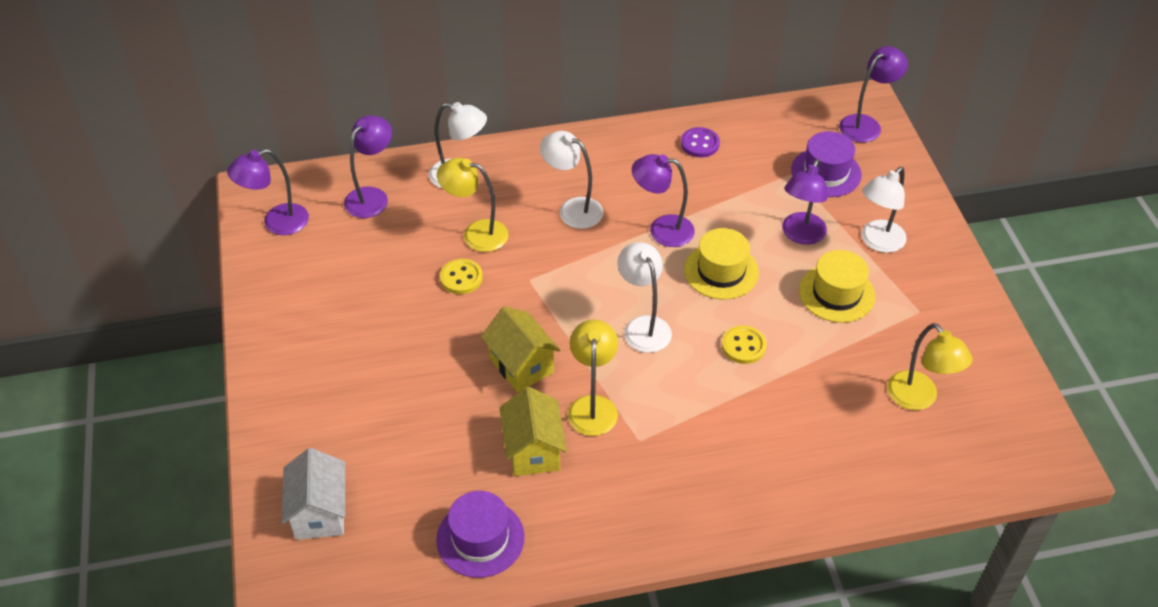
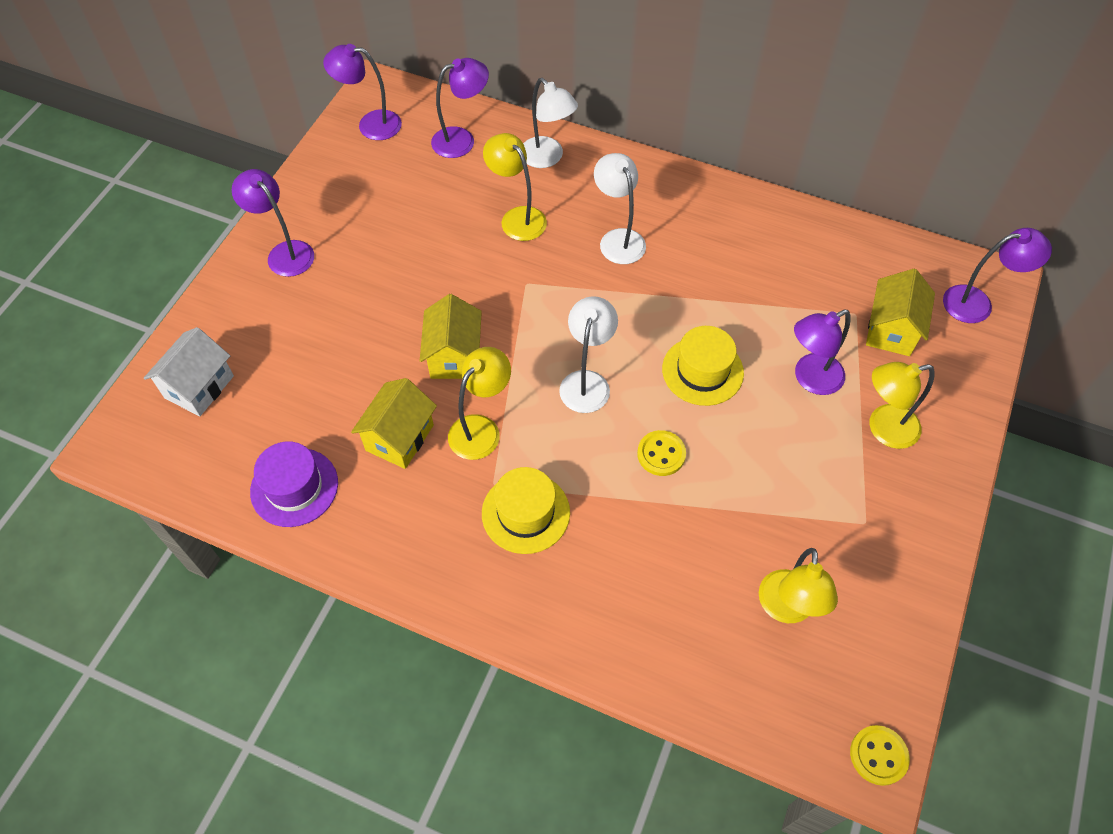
camera: 35 degrees right, 10 degrees up
yellow button [440,259,483,294] -> yellow button moved to [850,725,910,786]
purple lamp [632,154,695,247] -> purple lamp moved to [232,169,314,277]
purple button [681,127,720,158] -> none
purple hat [791,131,862,197] -> yellow house [866,269,935,356]
yellow hat [799,250,875,323] -> yellow hat moved to [482,467,570,554]
white lamp [862,167,907,253] -> yellow lamp [869,362,935,449]

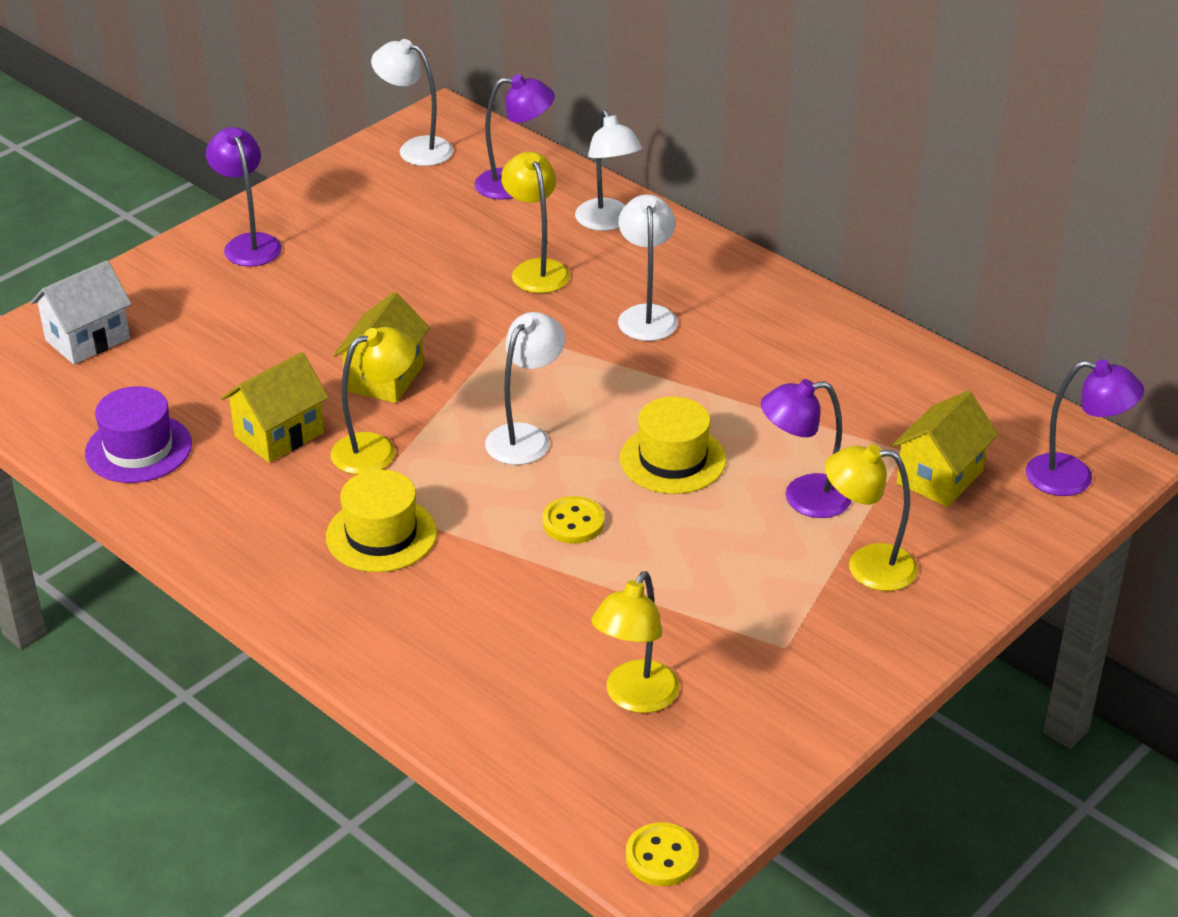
camera: 20 degrees right, 20 degrees down
purple lamp [323,44,402,140] -> white lamp [371,39,453,166]

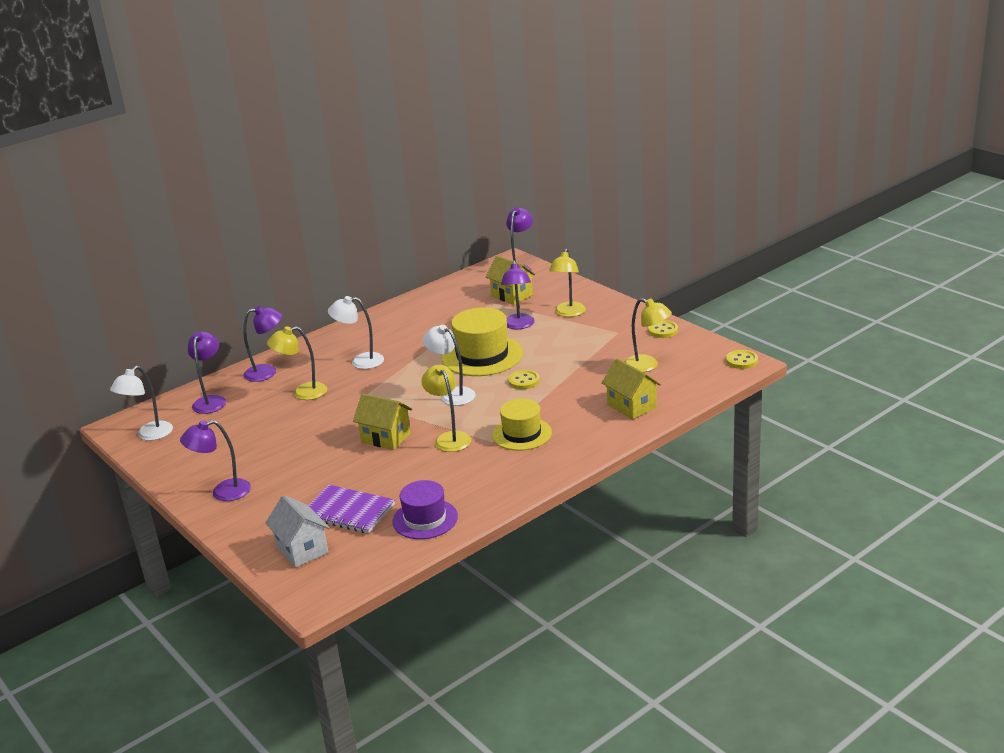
camera: 80 degrees left, 10 degrees down
yellow house [221,352,329,463] -> yellow house moved to [602,358,661,419]
white lamp [575,109,642,231] -> purple lamp [243,306,282,382]
yellow hat [620,397,726,494] -> yellow hat [442,308,523,376], size x1.53
none -> purple notebook [308,485,395,534]
none -> yellow button [648,320,678,338]

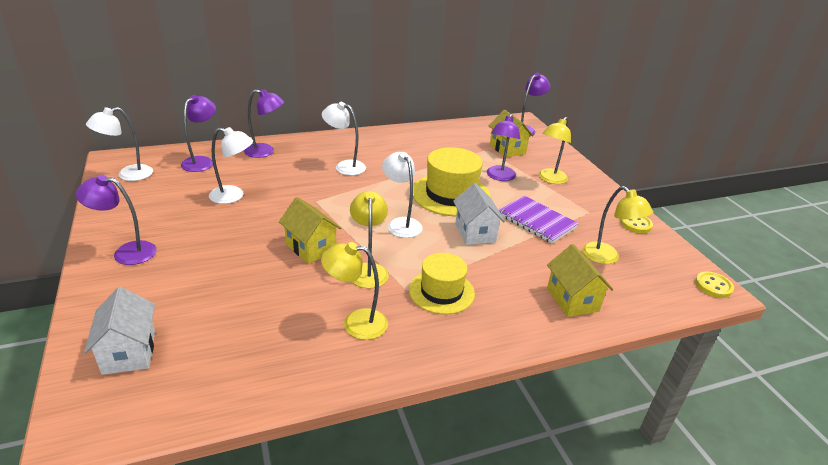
camera: 15 degrees right, 5 degrees up
yellow lamp [267,326,327,400] -> yellow lamp moved to [321,242,388,340]
purple notebook [308,485,395,534] -> purple notebook moved to [498,196,579,243]
purple hat [393,480,458,539] -> none
yellow button [508,370,540,389] -> white house [453,183,505,245]
none -> white lamp [209,127,253,204]

